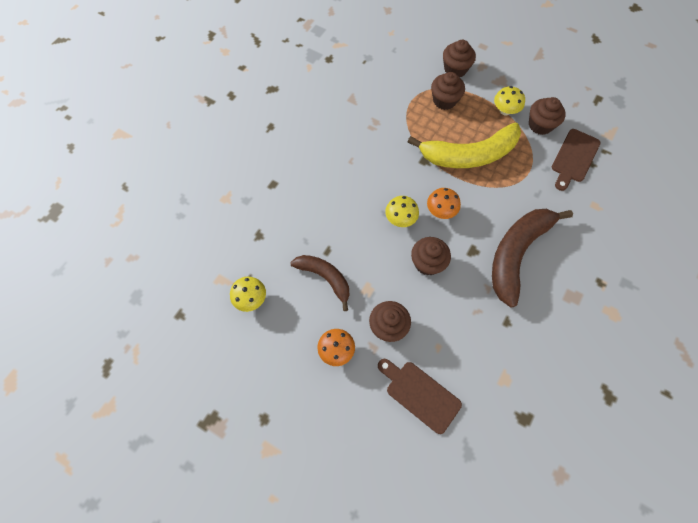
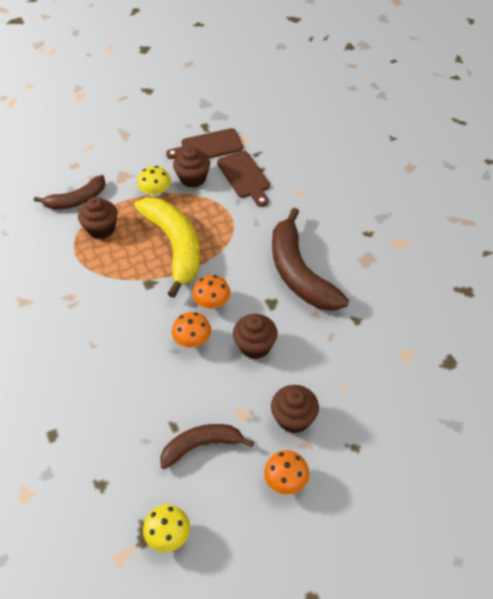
camera: 55 degrees left, 15 degrees down
brown cutting board [378,359,462,434] -> brown cutting board moved to [166,128,243,159]
yellow mushroom [385,196,419,227] -> orange mushroom [172,312,211,348]
yellow banana [408,123,521,168] -> yellow banana turned 45 degrees counterclockwise [134,197,200,298]
brown cupcake [443,40,476,77] -> brown banana [34,175,106,210]

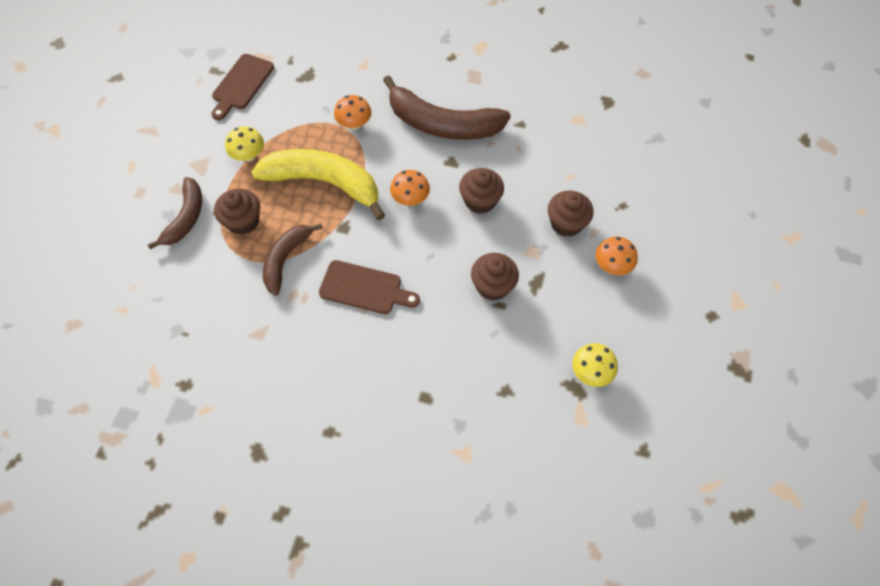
camera: 50 degrees left, 10 degrees up
brown banana [160,424,254,469] -> brown banana moved to [263,223,323,296]
orange mushroom [172,312,211,348] -> orange mushroom moved to [334,95,371,130]
brown cupcake [173,146,210,188] -> brown cupcake moved to [471,253,519,301]
brown cutting board [217,151,270,207] -> brown cutting board moved to [319,260,420,314]

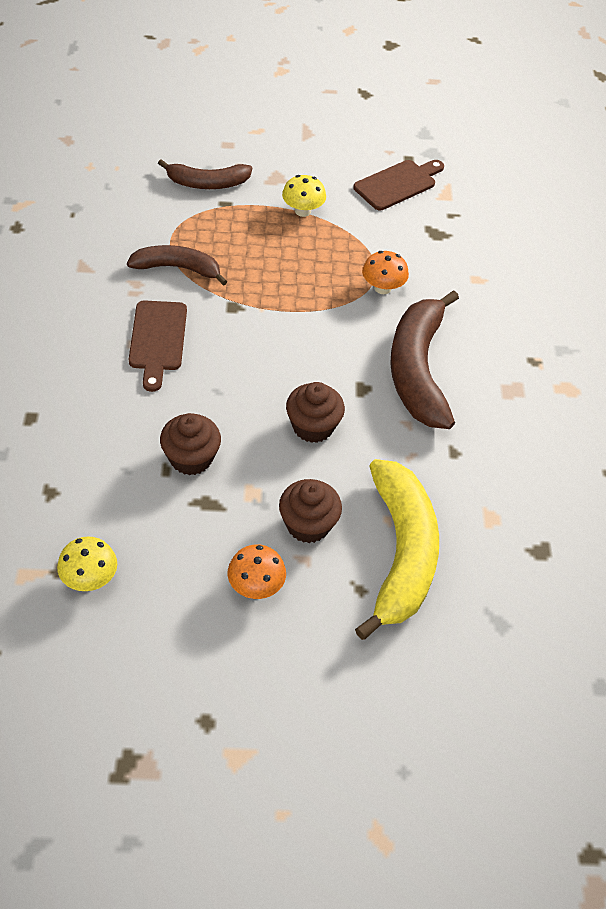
camera: 70 degrees right, 10 degrees down
brown cutting board [212,54,274,120] -> brown cutting board turned 135 degrees clockwise [353,160,444,210]
brown cupcake [214,189,260,235] -> none
yellow banana [251,149,385,220] -> yellow banana moved to [355,459,439,640]
orange mushroom [390,170,430,206] -> none

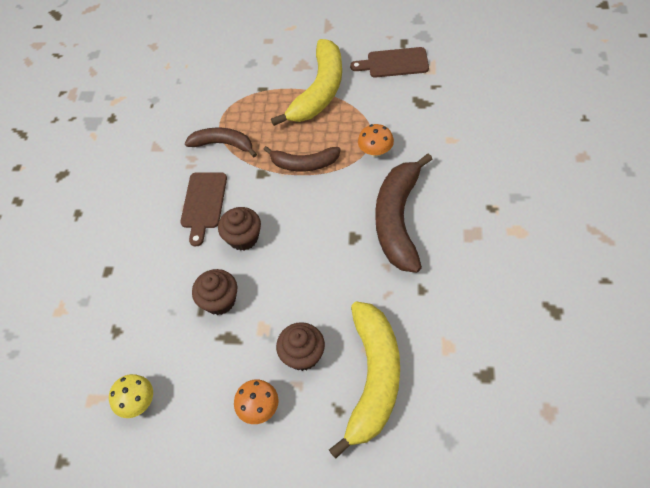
camera: 15 degrees right, 5 degrees up
brown banana [158,159,252,189] -> brown banana moved to [263,146,341,171]
yellow mushroom [282,175,326,217] -> yellow banana [271,39,342,126]
brown cupcake [286,382,345,443] -> brown cupcake moved to [218,207,261,251]
brown cutting board [353,160,444,210] -> brown cutting board turned 150 degrees counterclockwise [350,47,429,77]

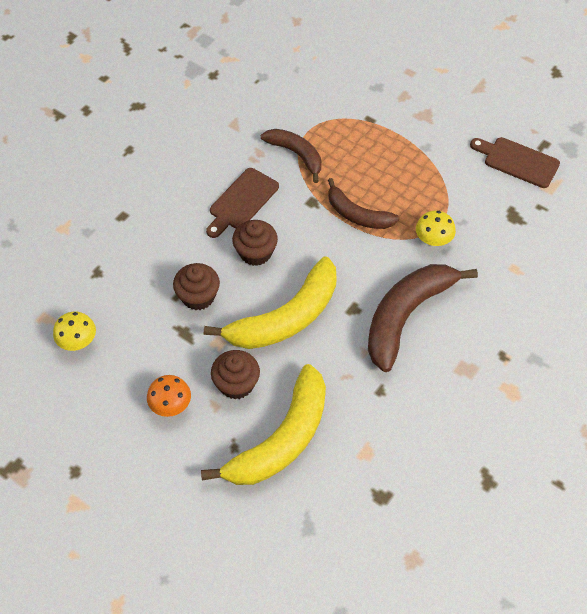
camera: 25 degrees right, 0 degrees up
yellow banana [271,39,342,126] -> yellow banana moved to [204,256,337,349]
orange mushroom [358,124,394,157] -> yellow mushroom [416,211,456,246]

